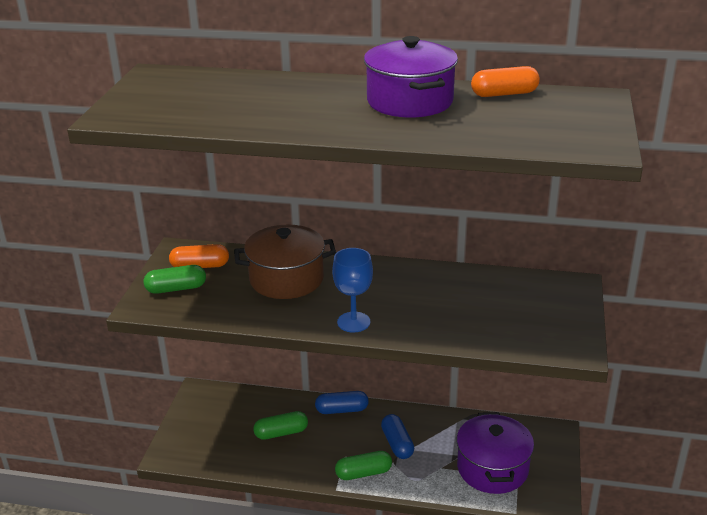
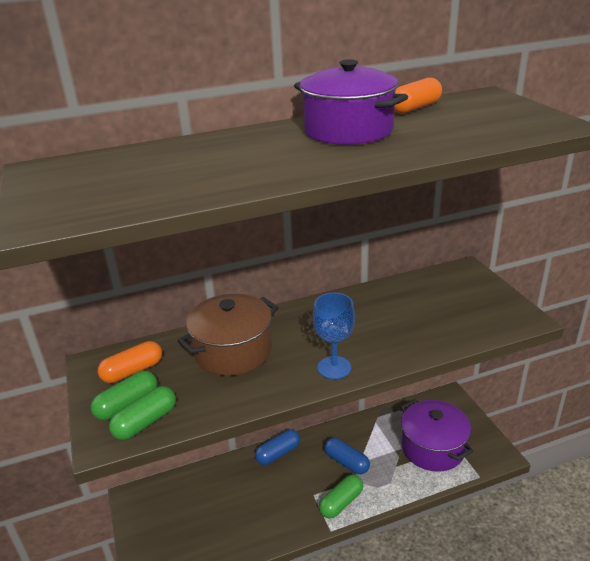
camera: 30 degrees left, 0 degrees up
green capsule [253,411,308,440] -> green capsule moved to [109,386,176,440]

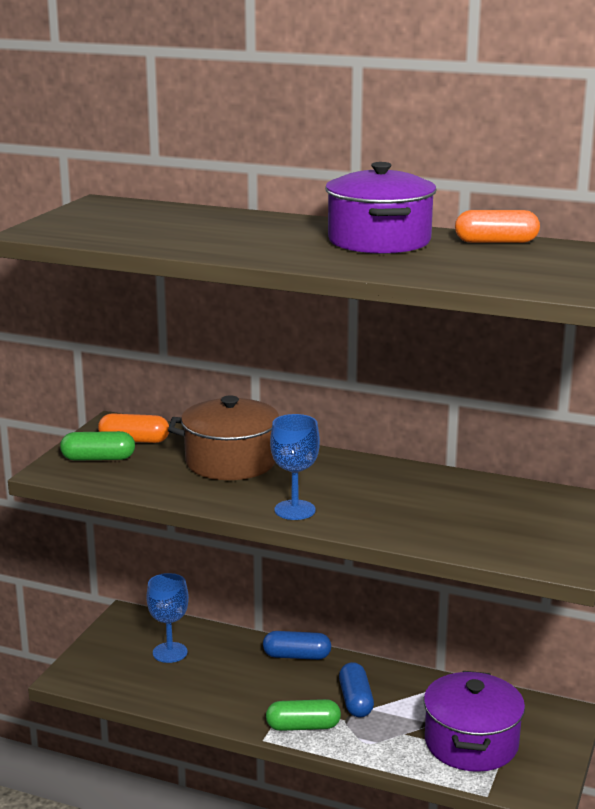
camera: 40 degrees right, 10 degrees down
green capsule [109,386,176,440] -> none
none -> blue goblet [146,573,189,663]

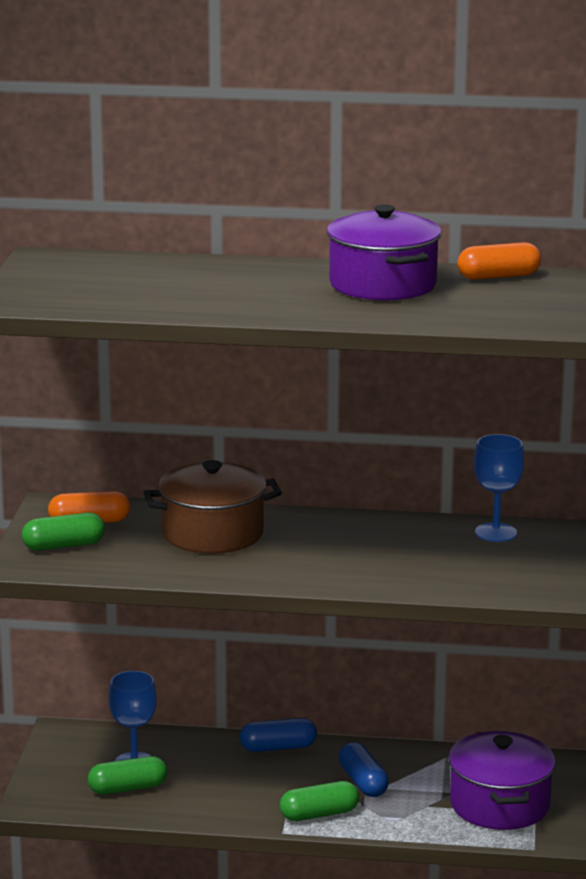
camera: 15 degrees left, 0 degrees up
blue goblet [270,414,320,520] -> blue goblet moved to [474,434,524,542]
none -> green capsule [88,756,167,795]

